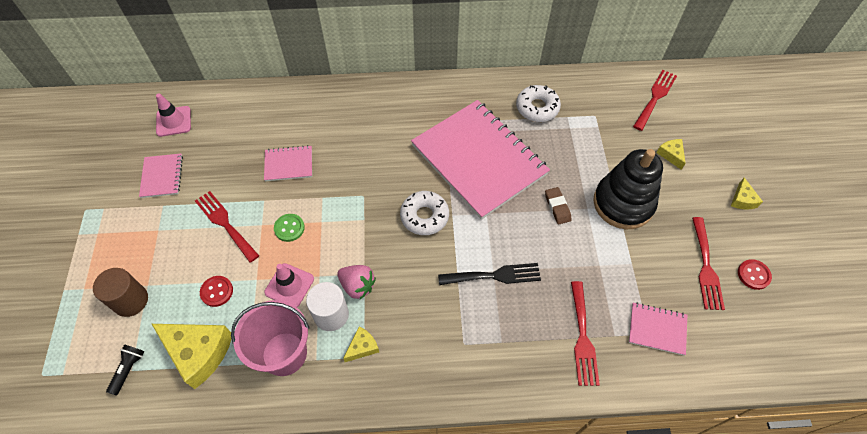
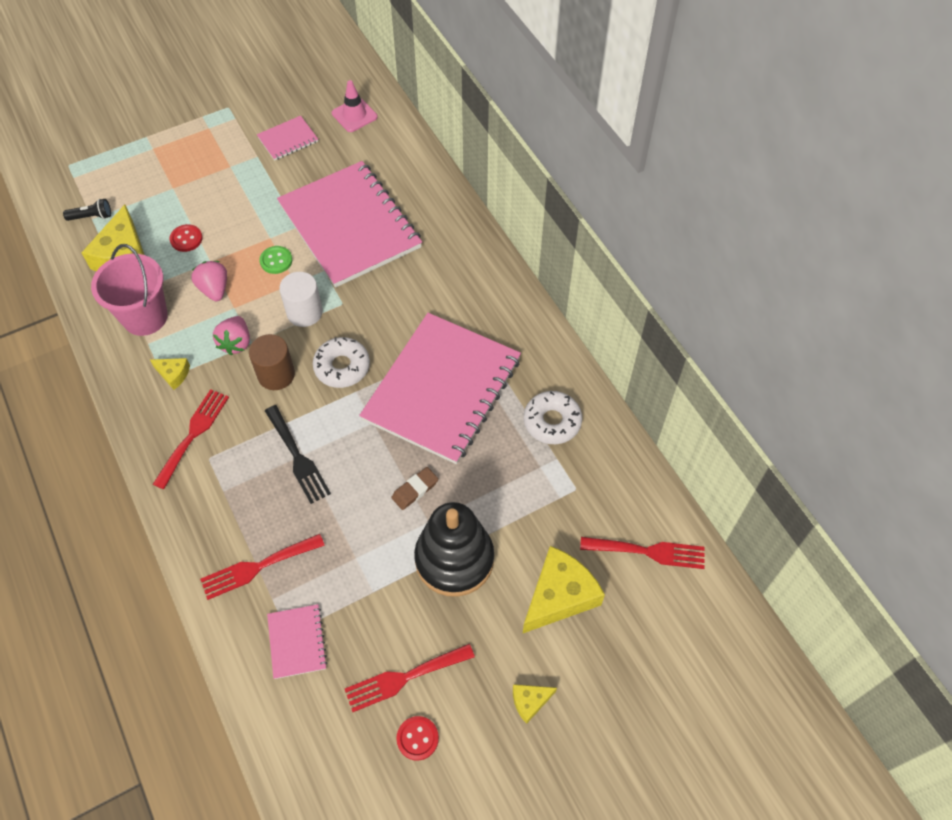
camera: 65 degrees right, 0 degrees up
brown cylinder [93,268,148,317] -> brown cylinder moved to [249,334,295,390]
red fork [195,191,259,263] -> red fork moved to [153,389,229,489]
pink notebook [264,145,312,181] -> pink notebook [277,161,422,288], size x2.39
pink traffic cone [264,263,314,307] -> pink strawberry [191,261,227,301]
white cylinder [306,282,349,331] -> white cylinder moved to [279,272,323,327]
yellow cheese [656,139,686,170] -> yellow cheese [523,546,605,633], size x2.04

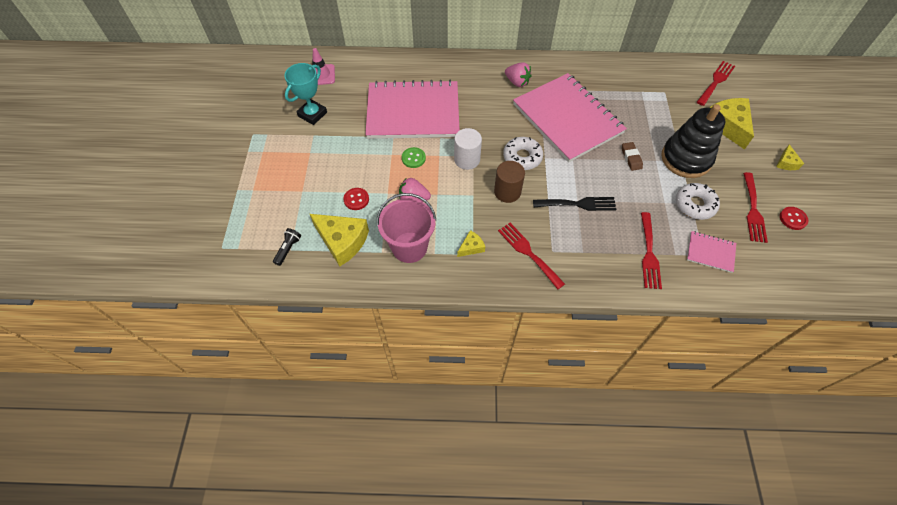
camera: 60 degrees left, 0 degrees up
pink strawberry [213,316,250,355] -> pink strawberry moved to [505,62,532,87]
pink notebook [257,116,318,161] -> turquoise trophy [284,63,327,125]
white donut [524,391,582,444] -> white donut moved to [676,183,720,220]

